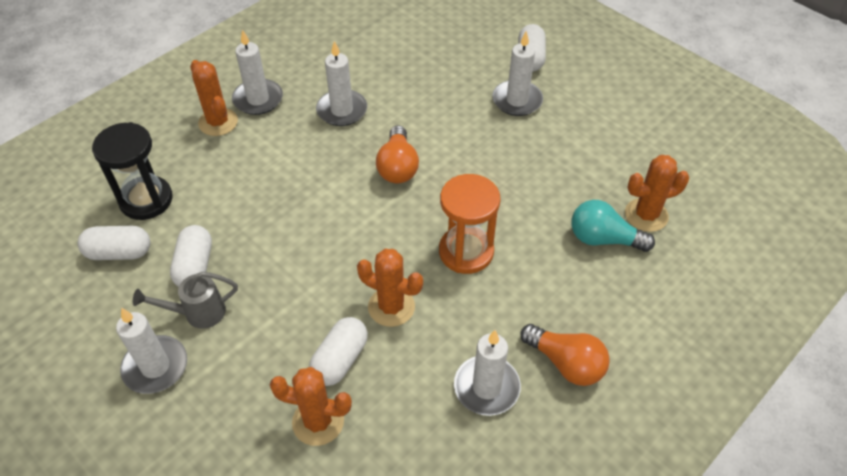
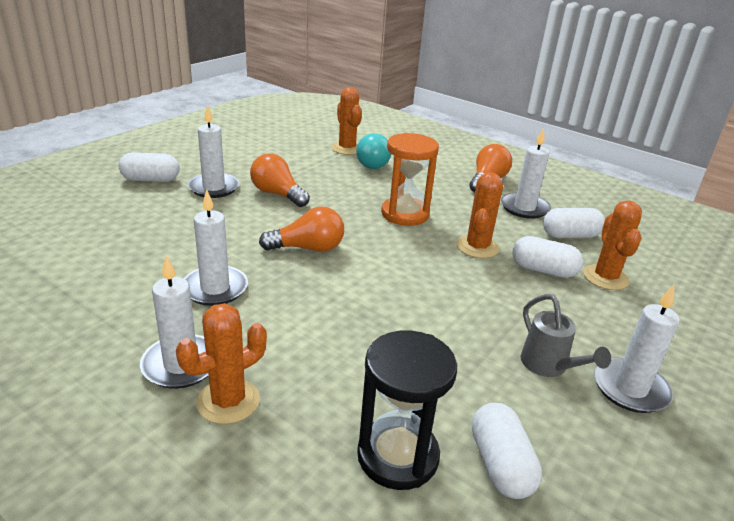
camera: 100 degrees left, 20 degrees down
white capsule [170,225,212,287] -> white capsule moved to [543,208,605,238]
none -> orange light bulb [250,153,310,207]

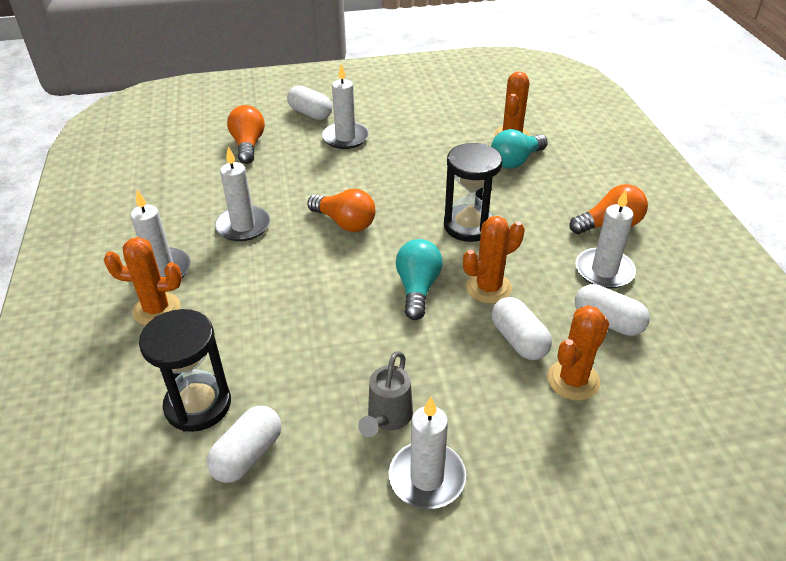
camera: 45 degrees right, 10 degrees up
orange light bulb [250,153,310,207] -> orange light bulb moved to [227,105,265,164]
orange hourglass [381,133,439,226] -> black hourglass [444,143,502,242]
none -> turquoise light bulb [396,239,443,320]

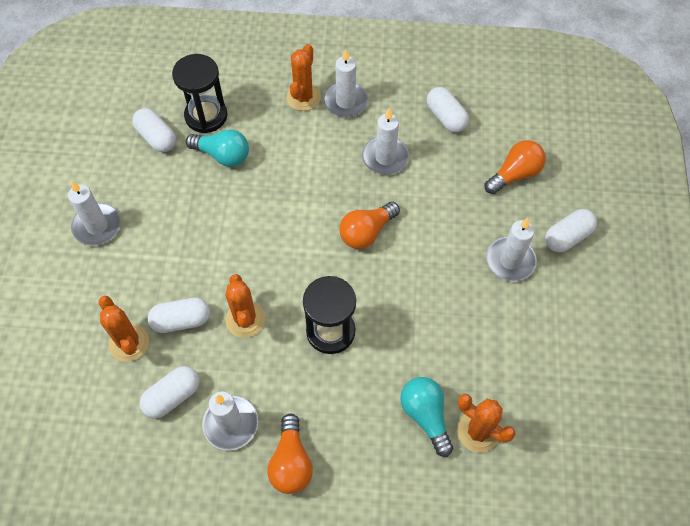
camera: 105 degrees right, 20 degrees up
orange light bulb [227,105,265,164] -> orange light bulb turned 45 degrees counterclockwise [485,140,546,194]
grey watering can [358,351,413,437] -> none
turquoise light bulb [396,239,443,320] -> turquoise light bulb moved to [186,129,249,167]
none -> white capsule [427,87,469,132]

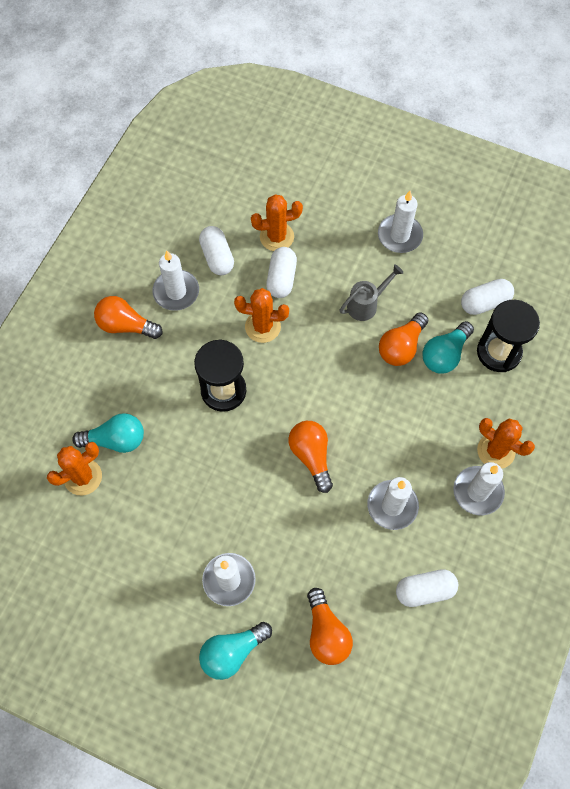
camera: 110 degrees right, 5 degrees up
white capsule [545,209,597,252] -> turquoise light bulb [199,622,272,680]
none -> grey watering can [340,264,404,321]
none -> orange light bulb [379,312,428,366]

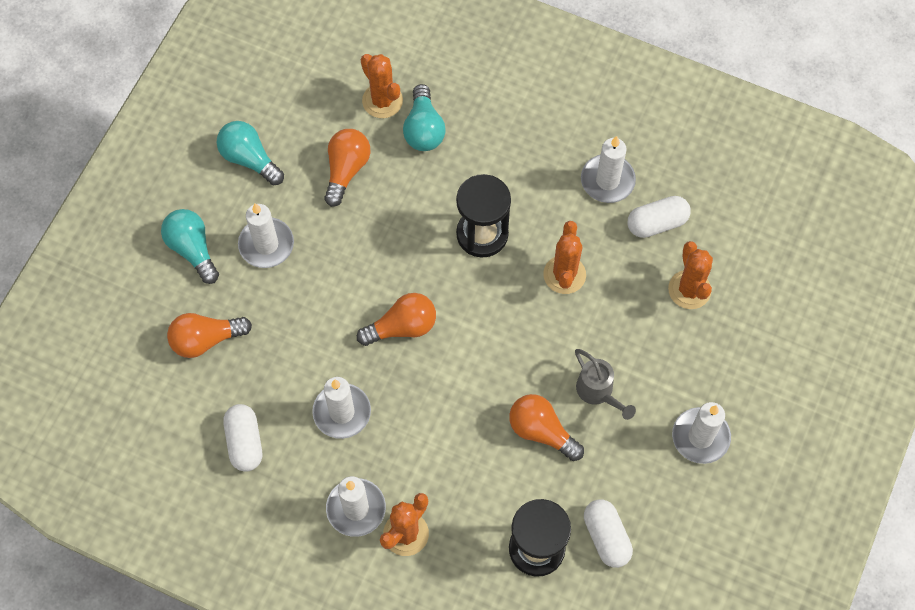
camera: 90 degrees right, 0 degrees up
orange light bulb [94,296,162,339] -> orange light bulb moved to [324,129,370,207]
white capsule [266,247,297,298] -> none
turquoise light bulb [423,321,474,373] -> turquoise light bulb moved to [217,121,284,186]

